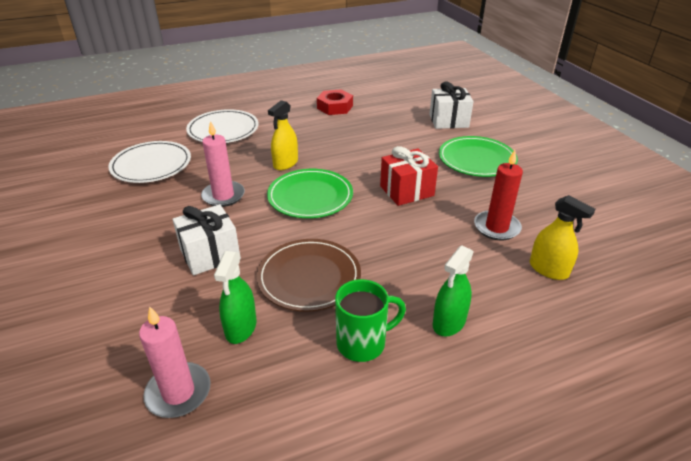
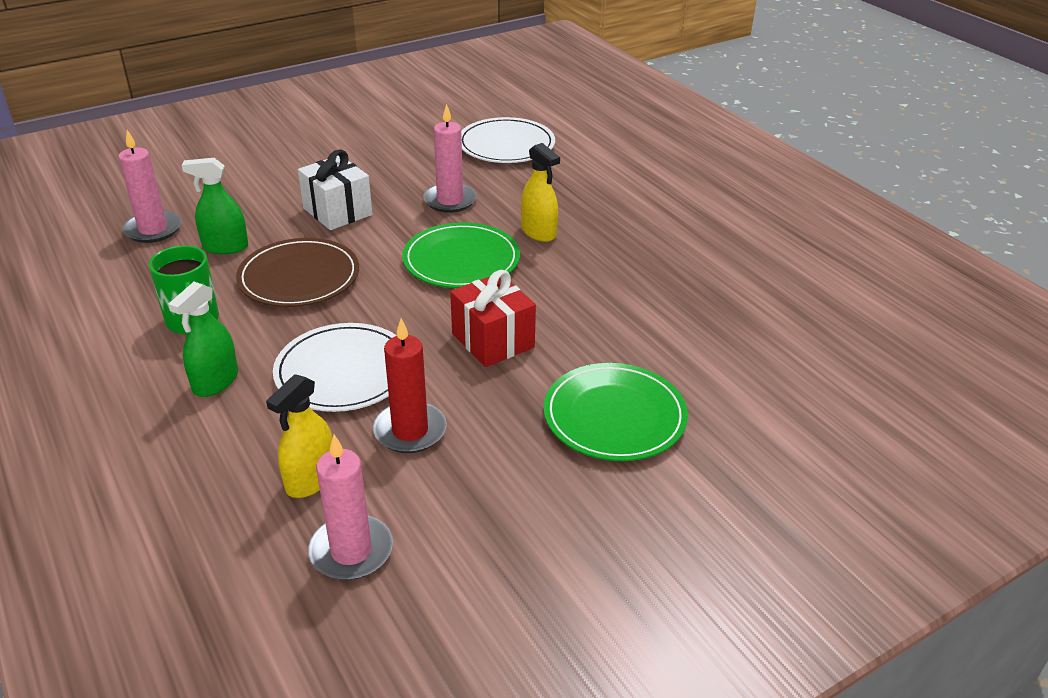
camera: 80 degrees right, 0 degrees up
white plate [186,109,259,143] -> white plate moved to [273,323,397,412]
yellow spray bottle [268,100,298,170] -> yellow spray bottle turned 150 degrees counterclockwise [521,143,560,242]
red nut [317,90,353,115] -> none
white gift [429,81,474,129] -> none
green spray bottle [433,245,474,337] -> green spray bottle turned 90 degrees counterclockwise [168,282,238,397]
none -> pink candle [308,435,393,580]

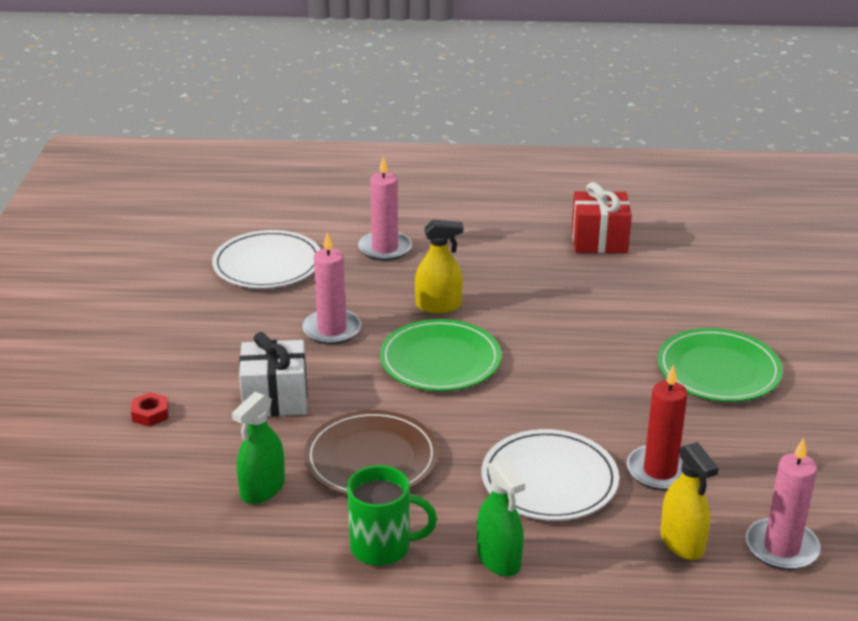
camera: 55 degrees left, 5 degrees down
pink candle [118,130,181,243] -> pink candle moved to [358,157,412,261]
red gift [450,270,536,367] -> red gift moved to [572,182,632,253]
none -> red nut [131,392,169,427]

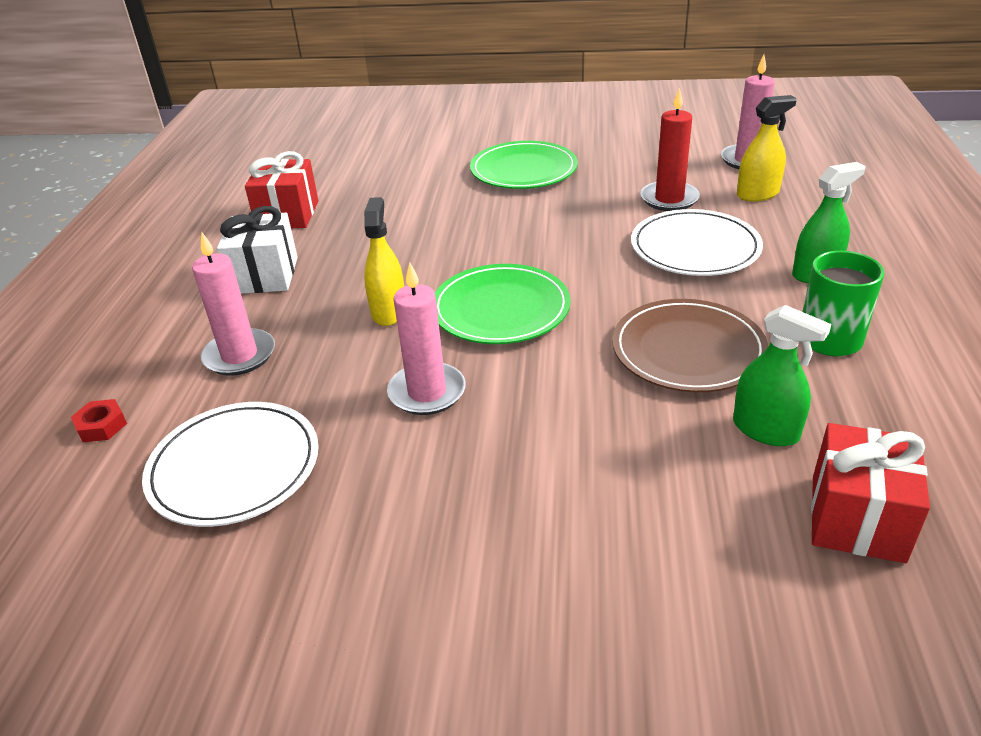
camera: 85 degrees left, 5 degrees up
red nut [131,392,169,427] -> red nut moved to [71,399,127,442]
white gift [239,332,307,417] -> white gift moved to [217,206,298,294]
none -> red gift [811,423,930,563]

